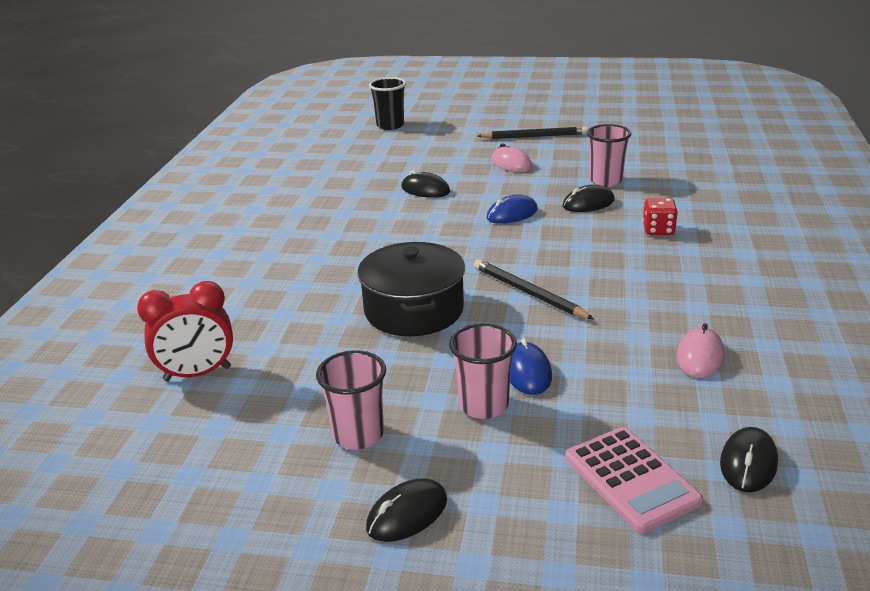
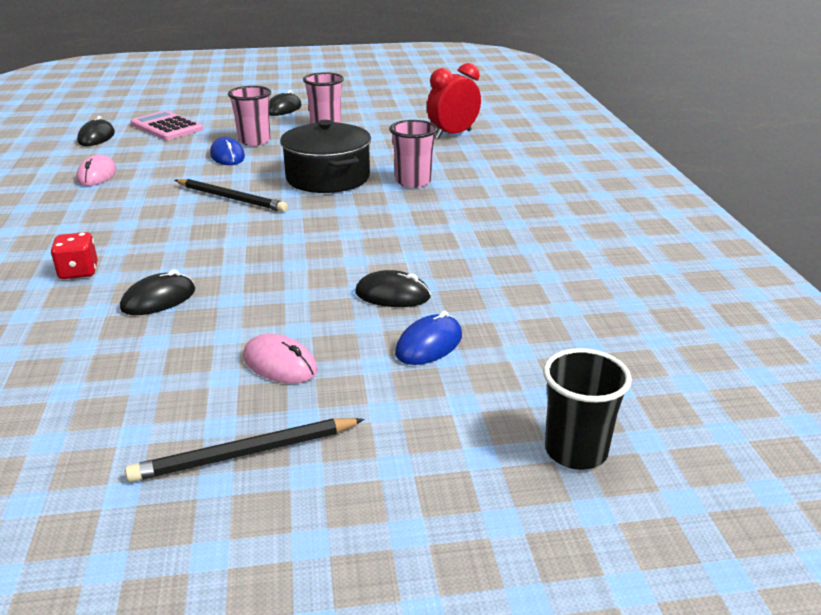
camera: 160 degrees right, 0 degrees up
blue mouse [487,195,538,224] -> blue mouse moved to [395,310,462,365]
pink cup [587,124,632,187] -> pink cup moved to [389,120,438,188]

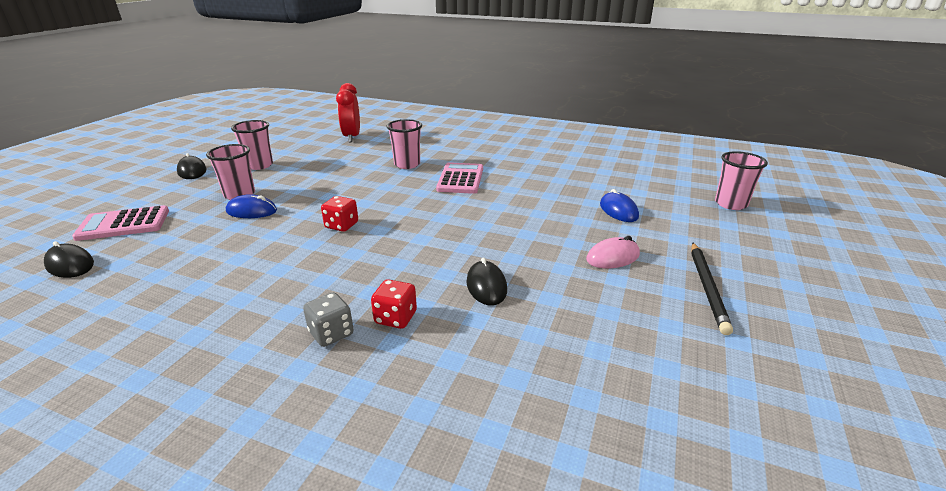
camera: 60 degrees left, 0 degrees up
pink mouse [76,154,117,186] -> none
black pencil [175,179,288,212] -> red dice [321,196,358,232]
black pot [280,120,371,193] -> none
black mouse [355,270,431,307] -> none
black cup [543,348,632,470] -> pink cup [715,151,768,210]
none -> grey dice [303,292,354,347]
none -> pink calculator [436,162,483,194]

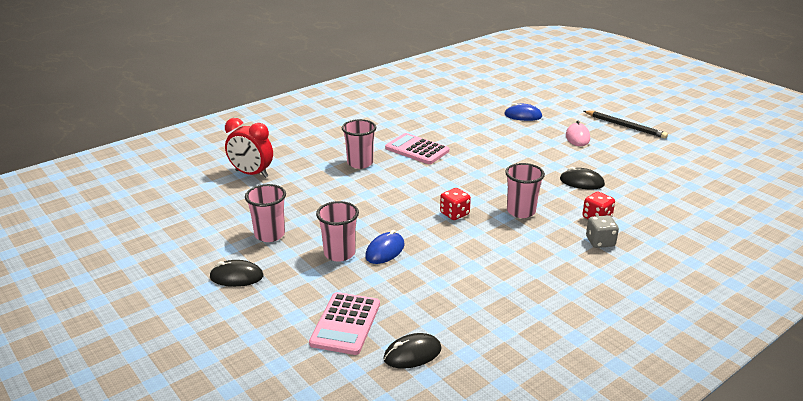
camera: 60 degrees left, 0 degrees up
pink cup [715,151,768,210] -> pink cup moved to [505,163,545,218]

